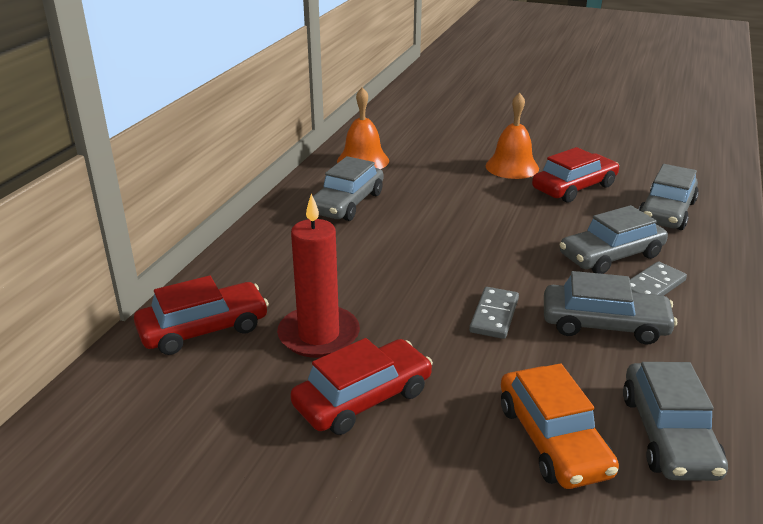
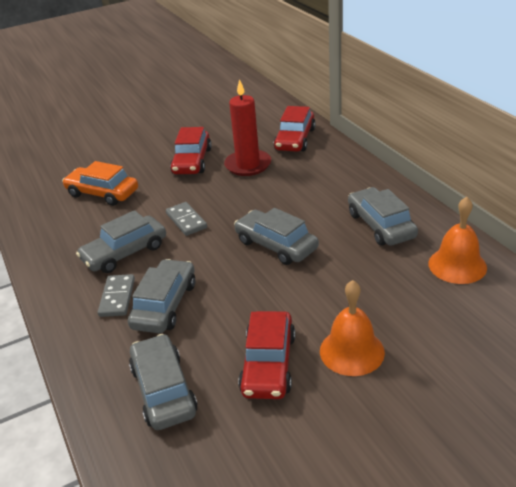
camera: 135 degrees right, 5 degrees up
grey car [623,362,728,481] -> grey car moved to [234,208,319,265]

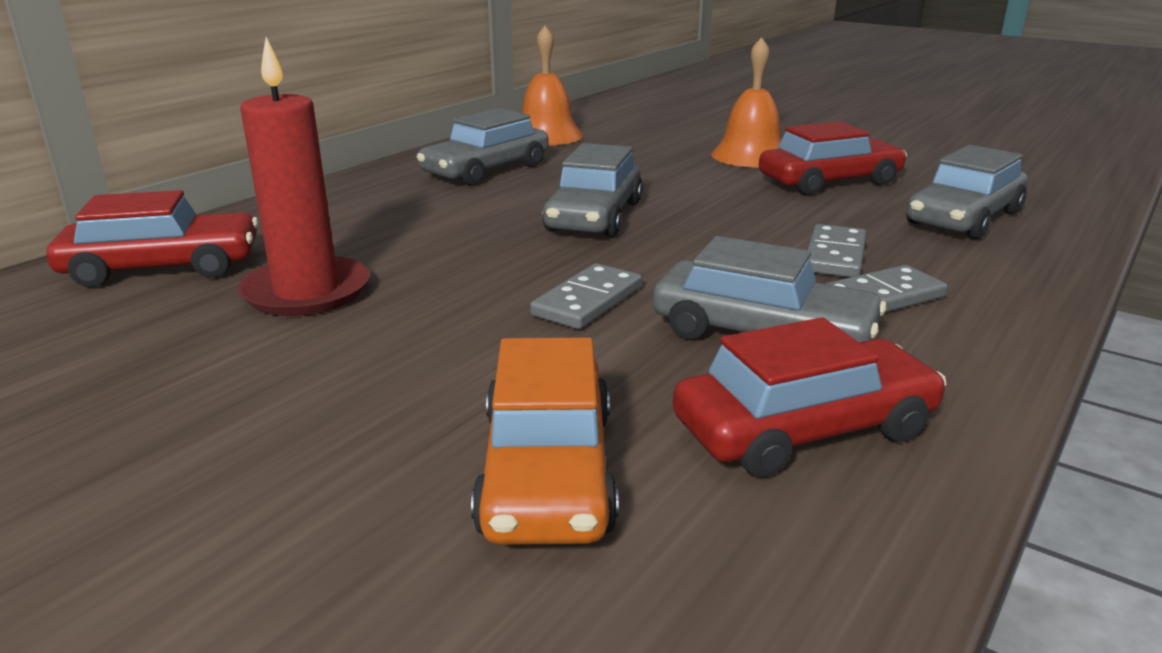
camera: 120 degrees left, 10 degrees down
grey car [128,259,195,333] -> grey domino [807,224,867,278]
red car [170,127,212,174] -> red car moved to [673,317,947,477]

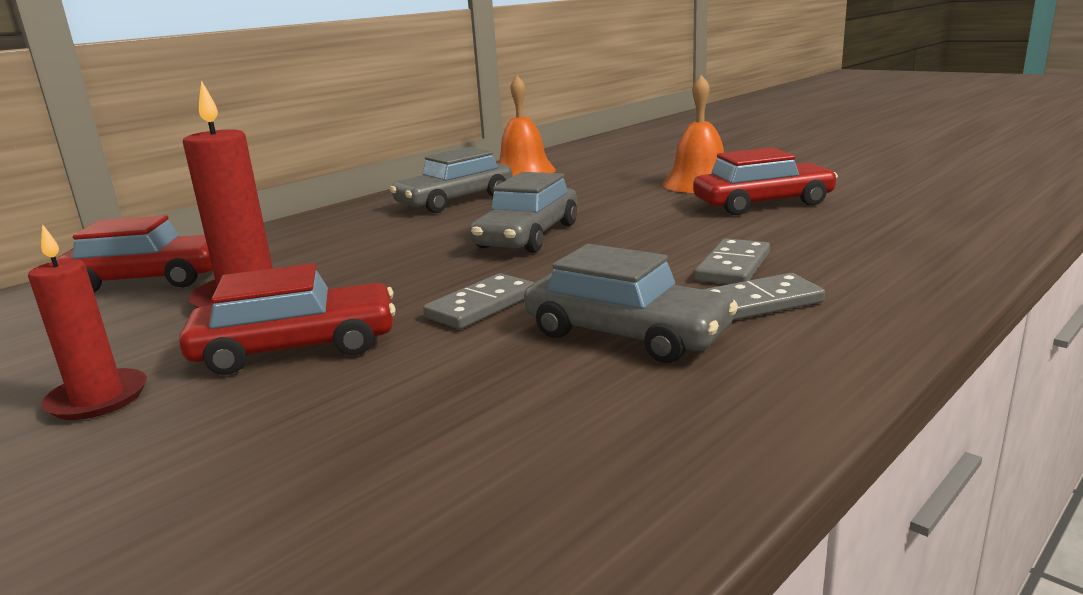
camera: 10 degrees right, 5 degrees down
orange car [471,338,619,545] -> none
red car [673,317,947,477] -> red car moved to [179,263,396,375]
grey car [906,145,1028,239] -> none
none -> red candle [28,224,147,420]

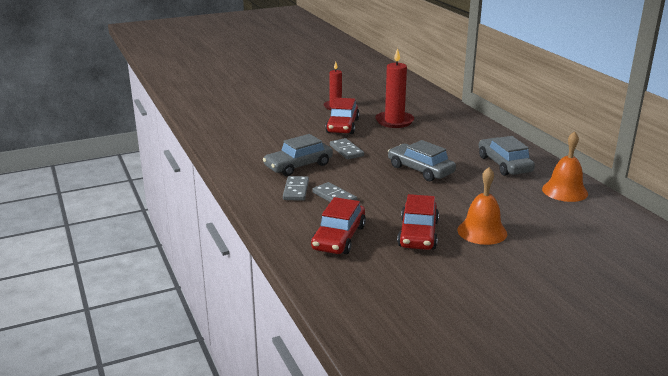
camera: 110 degrees right, 5 degrees up
red car [56,215,213,293] -> red car moved to [311,197,366,254]

